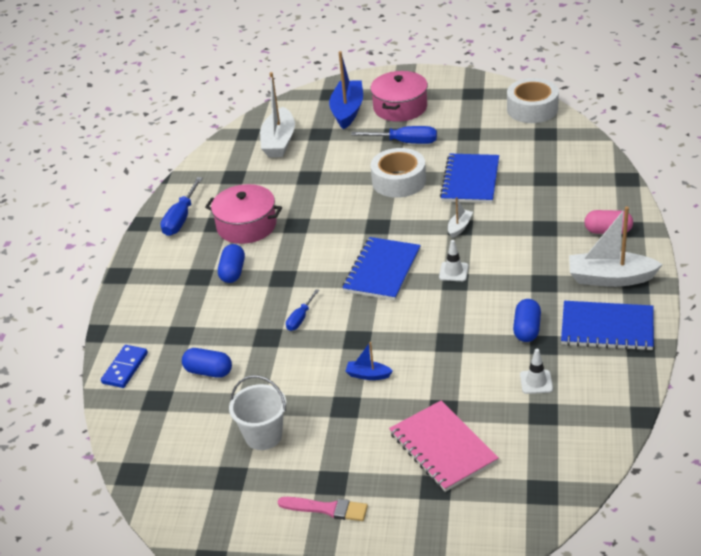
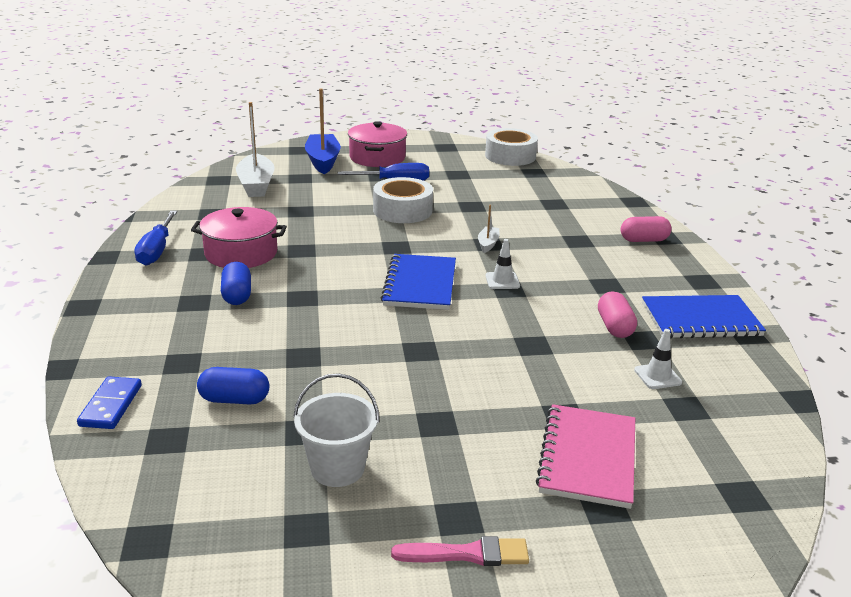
camera: 20 degrees left, 10 degrees down
blue screwdriver [286,289,319,331] -> none
blue boat [345,342,393,380] -> none
pink notebook [389,400,499,492] -> pink notebook turned 60 degrees clockwise [536,404,635,509]
blue notebook [440,154,499,203] -> none
blue capsule [513,299,541,342] -> pink capsule [598,292,637,338]
white boat [569,206,663,287] -> none

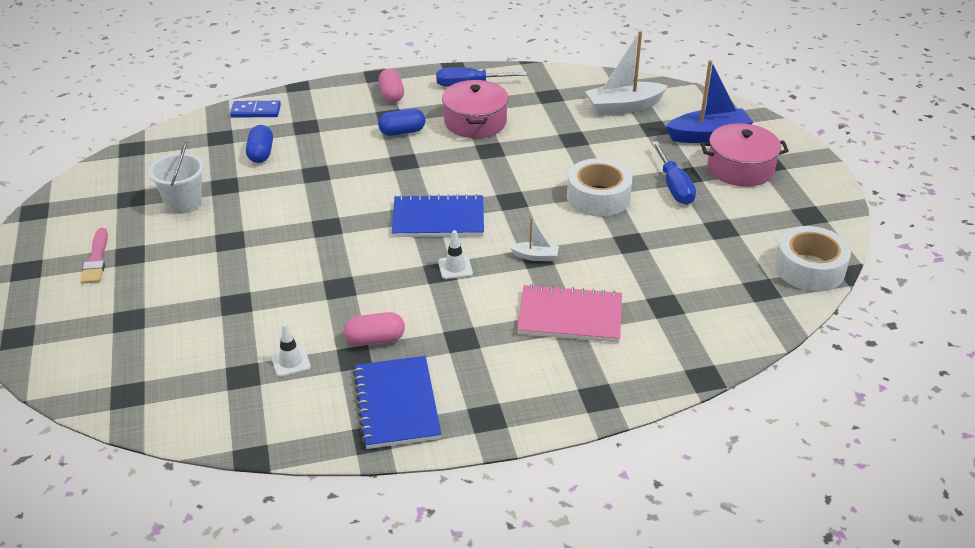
camera: 85 degrees right, 10 degrees up
pink notebook [536,404,635,509] -> pink notebook moved to [517,284,622,342]
pink capsule [621,216,672,242] -> pink capsule moved to [379,69,404,103]

